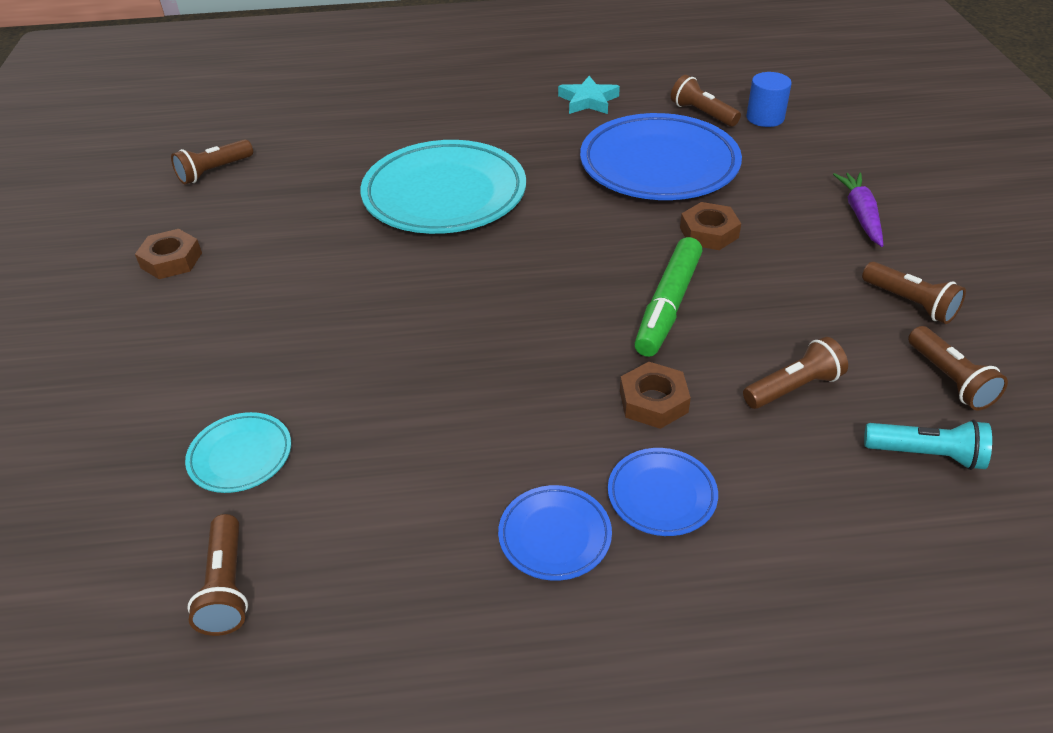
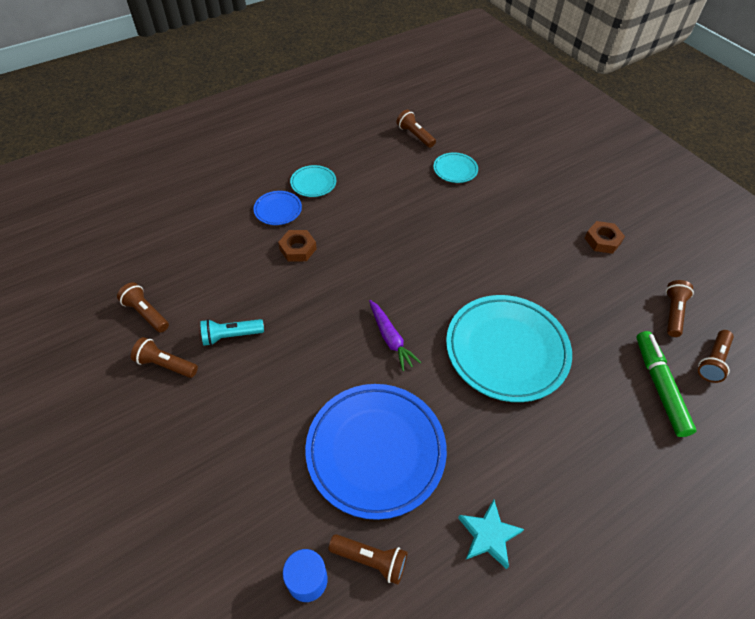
camera: 150 degrees right, 10 degrees up
blue plate [498,485,612,581] -> turquoise plate [290,165,336,197]
green marker [634,237,702,357] -> green marker moved to [637,331,696,437]
brown nut [680,202,741,250] -> none
brown flashlight [743,337,848,409] -> brown flashlight moved to [698,330,734,383]
purple carrot [833,172,884,247] -> purple carrot moved to [369,300,421,371]
turquoise flashlight [864,420,992,470] -> turquoise flashlight moved to [200,319,264,346]

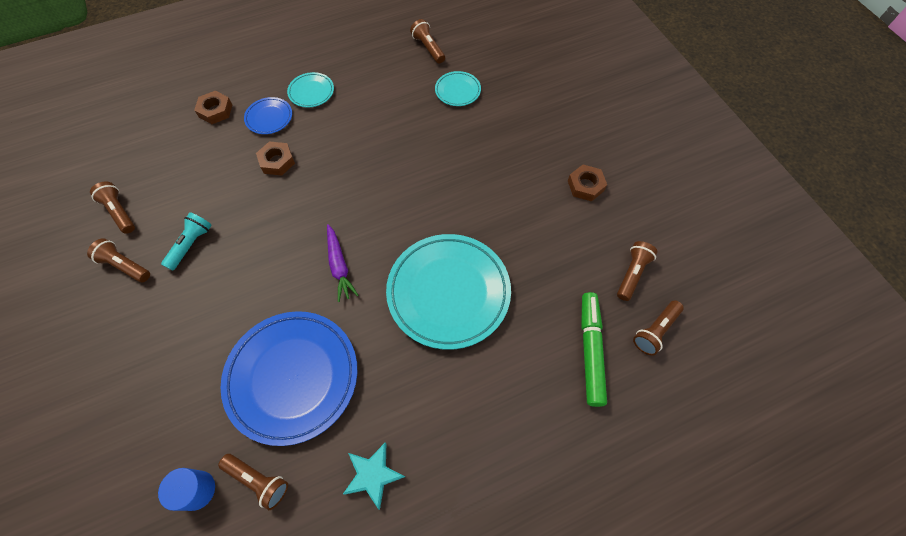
camera: 10 degrees right, 10 degrees up
turquoise flashlight [200,319,264,346] -> turquoise flashlight turned 120 degrees clockwise [161,212,212,271]
none -> brown nut [194,91,232,124]

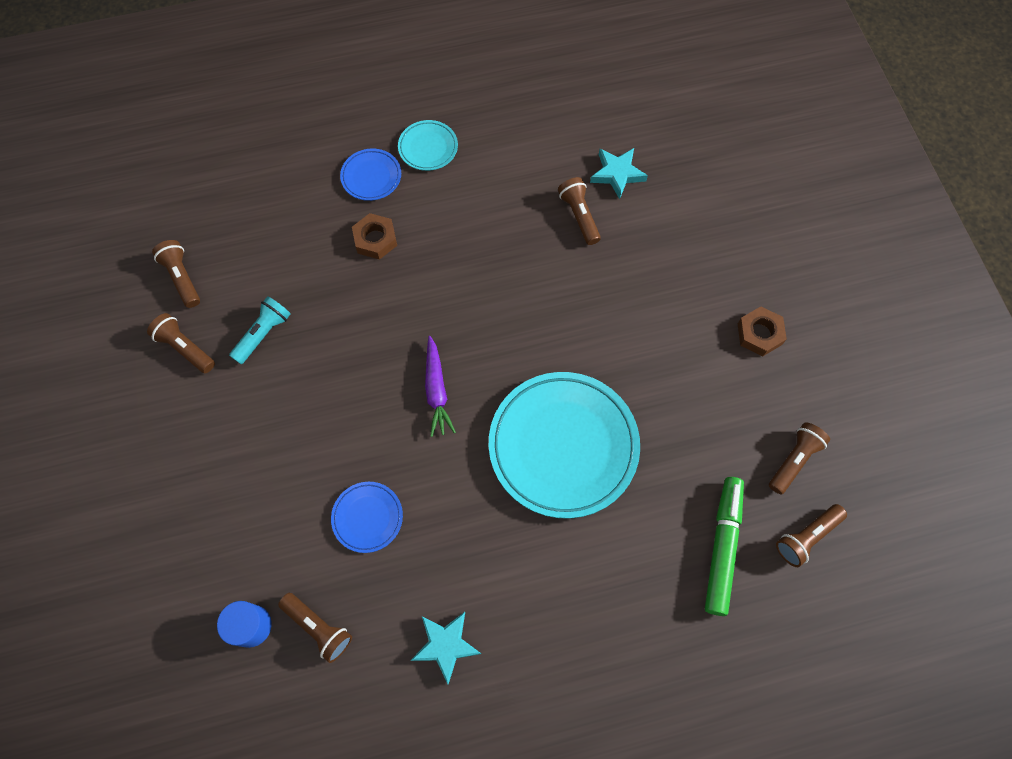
camera: 10 degrees right, 5 degrees up
brown nut [194,91,232,124] -> none
blue plate [220,311,357,446] -> blue plate [331,482,403,553], size x0.46
brown flashlight [410,19,445,63] -> brown flashlight moved to [558,177,601,245]
turquoise plate [435,71,481,106] -> turquoise star [590,148,648,199]

